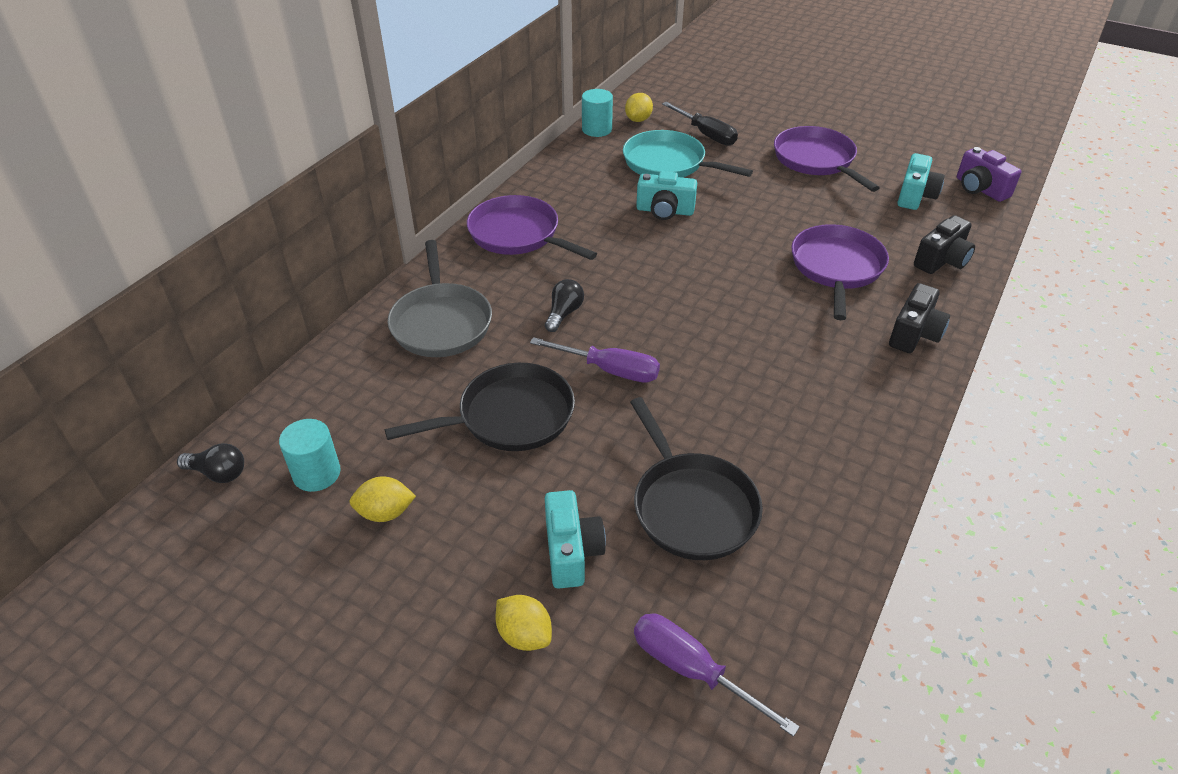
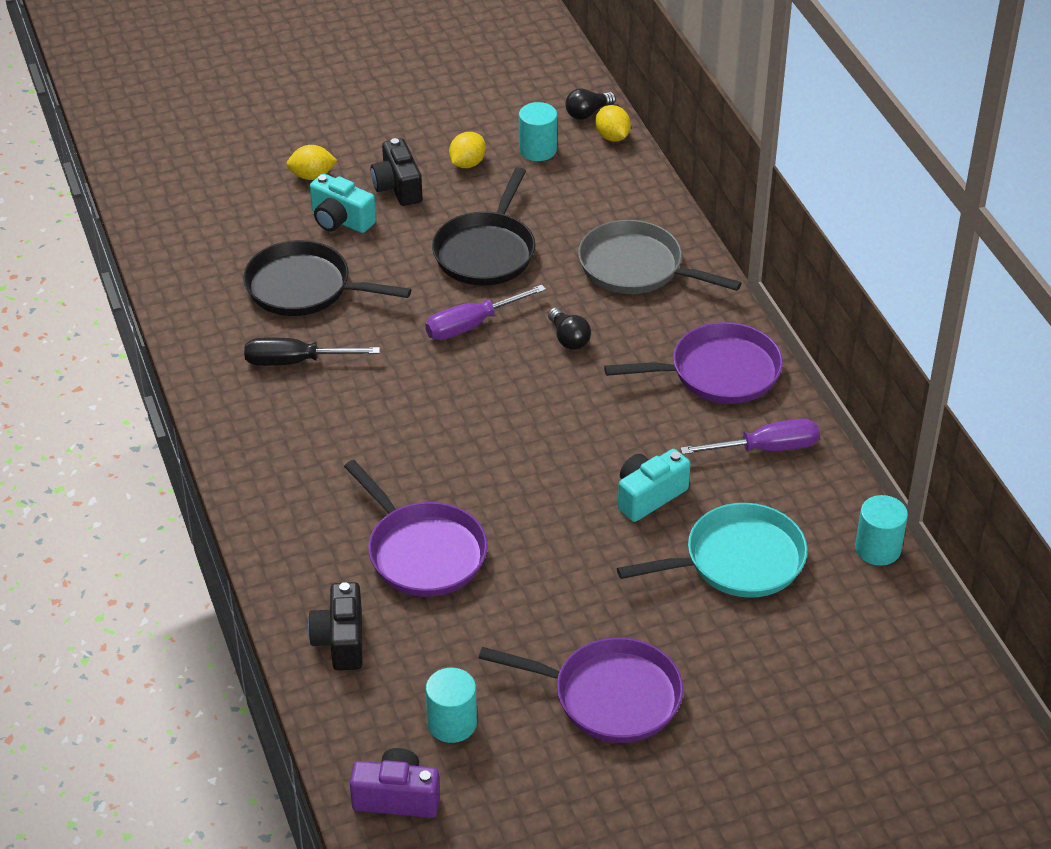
camera: 130 degrees right, 0 degrees up
yellow lemon [625,93,653,122] -> yellow lemon moved to [595,105,631,142]
purple screwdriver [634,613,799,737] -> purple screwdriver moved to [680,419,819,455]
black screwdriver [662,102,738,146] -> black screwdriver moved to [244,338,380,366]
black camera [889,283,950,353] -> black camera moved to [371,138,422,206]
turquoise camera [897,153,945,210] -> turquoise cylinder [426,668,477,743]

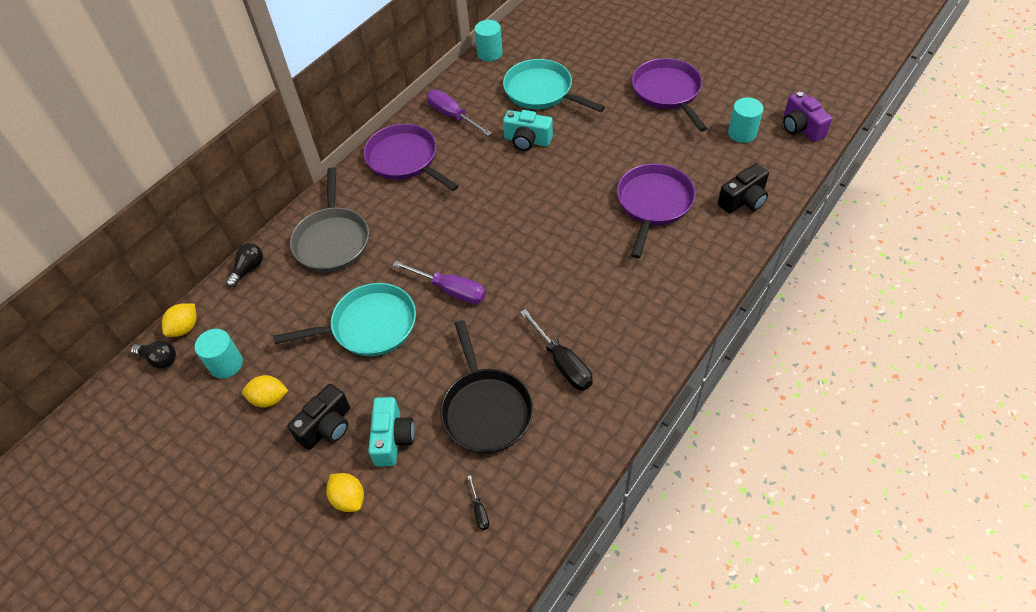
camera: 120 degrees left, 10 degrees up
black pan [432,167,535,286] -> turquoise pan [273,283,416,356]
black light bulb [548,307,591,350] -> black light bulb moved to [226,243,263,287]
none -> black screwdriver [467,475,489,530]

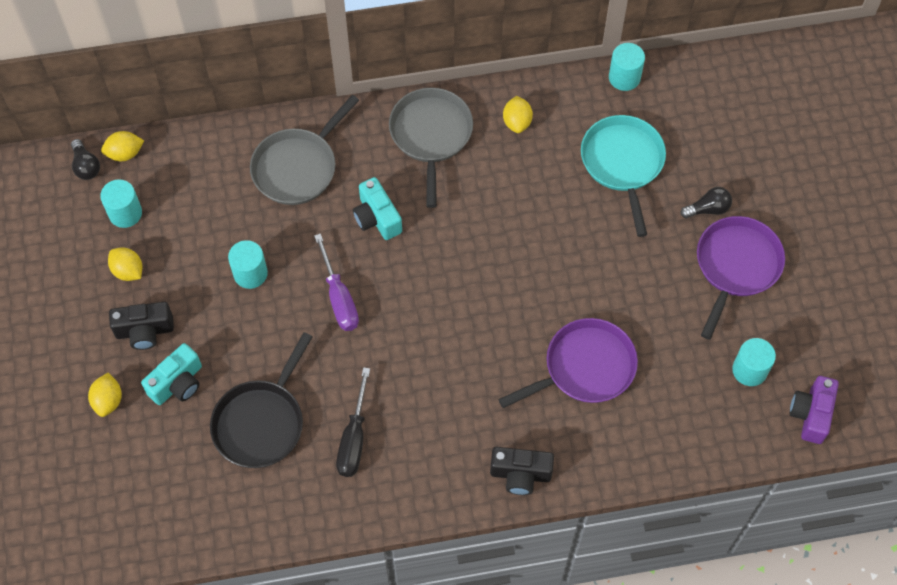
camera: 40 degrees right, 10 degrees up
black light bulb [226,243,263,287] -> black light bulb moved to [680,187,732,218]
turquoise pan [273,283,416,356] -> turquoise cylinder [228,240,268,289]
purple pan [363,124,459,191] -> grey pan [389,88,473,208]
purple screwdriver [427,90,492,136] -> yellow lemon [503,96,533,133]
black screwdriver [467,475,489,530] -> none
turquoise camera [503,110,553,151] -> turquoise camera moved to [353,177,402,240]
black camera [718,163,769,214] -> black camera moved to [490,447,554,495]

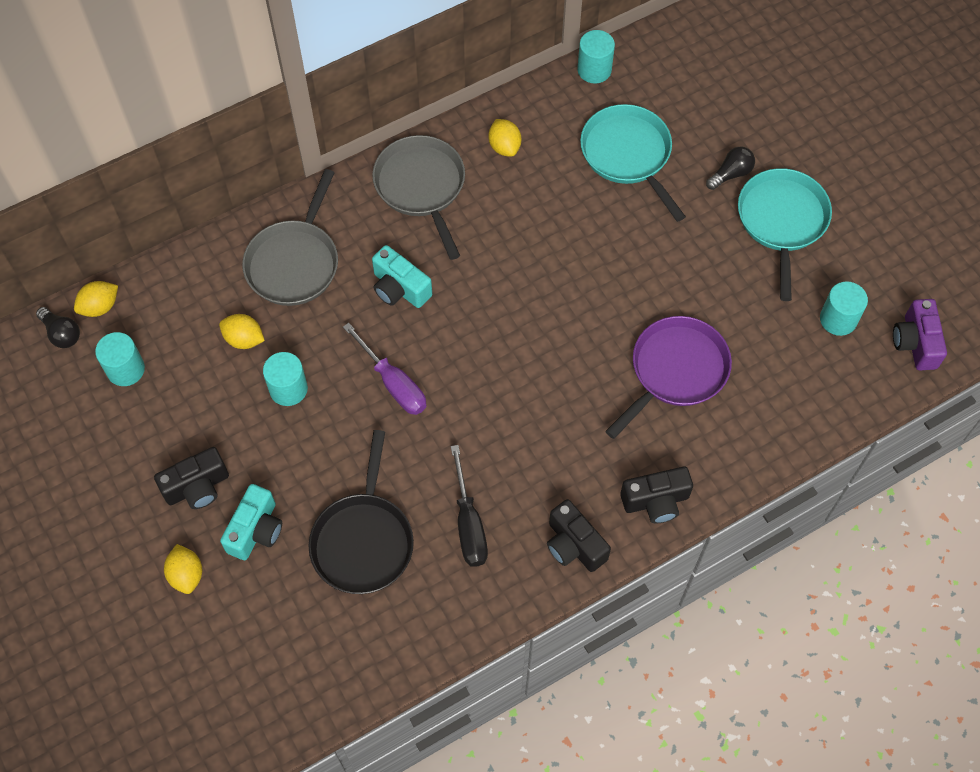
camera: 20 degrees left, 0 degrees up
yellow lemon [108,248,142,281] -> yellow lemon moved to [219,314,265,349]
purple pan [697,216,785,340] -> turquoise pan [738,168,832,301]
none -> black camera [547,499,611,572]

